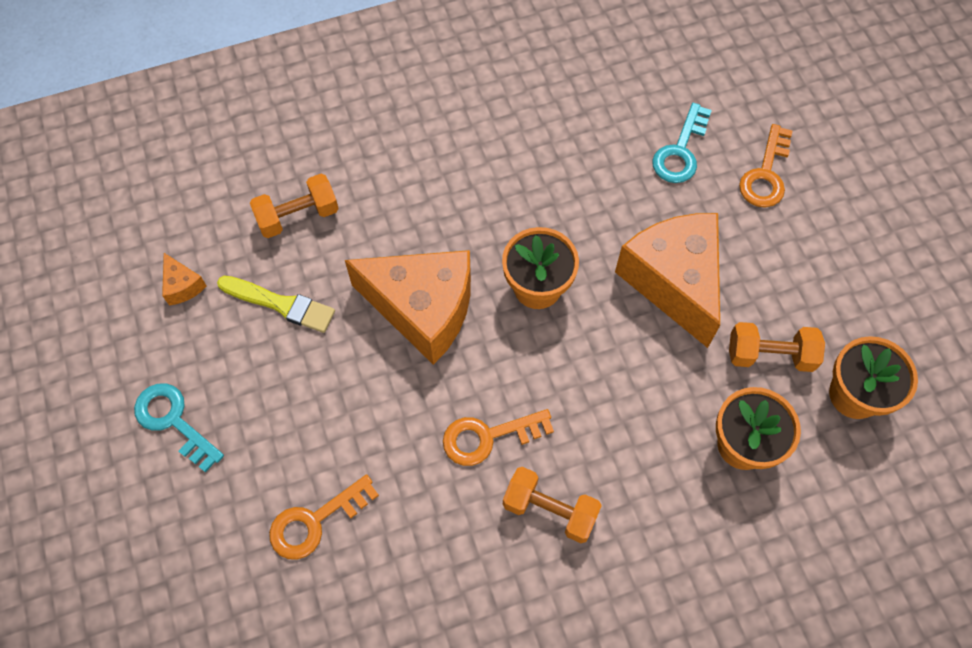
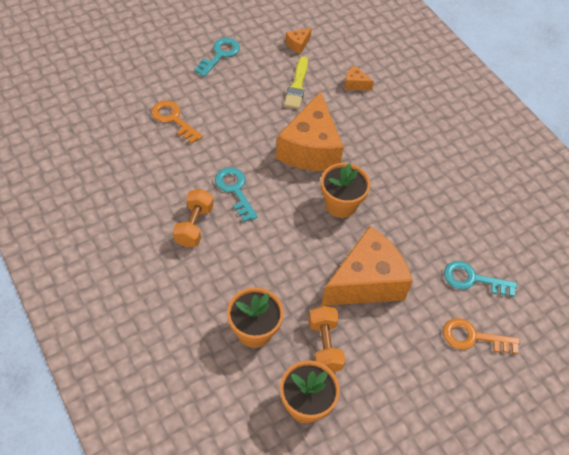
camera: 75 degrees right, 10 degrees down
orange dumbbell [250,174,339,238] -> orange cheese [344,66,374,91]
orange key [443,409,554,466] -> turquoise key [215,167,258,222]

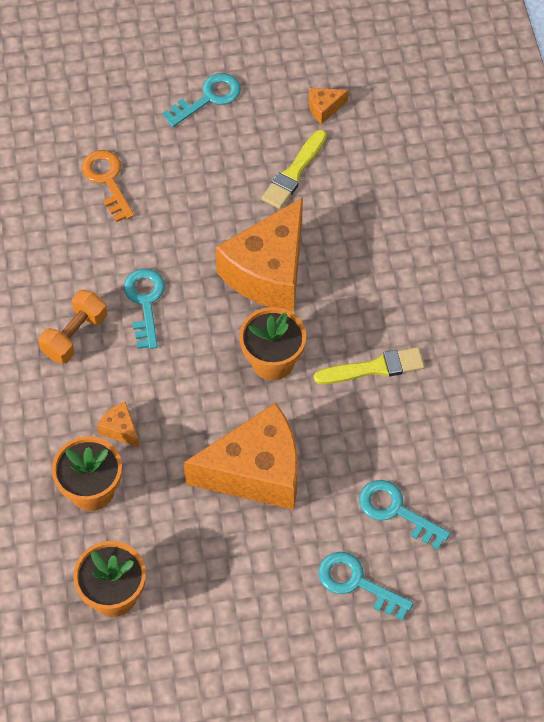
camera: 25 degrees right, 5 degrees up
orange dumbbell [309,306,345,372] -> none
orange cheese [344,66,374,91] -> orange cheese moved to [97,402,140,448]
orange key [443,318,520,354] -> turquoise key [318,552,414,621]
none -> yellow brush [314,347,424,384]

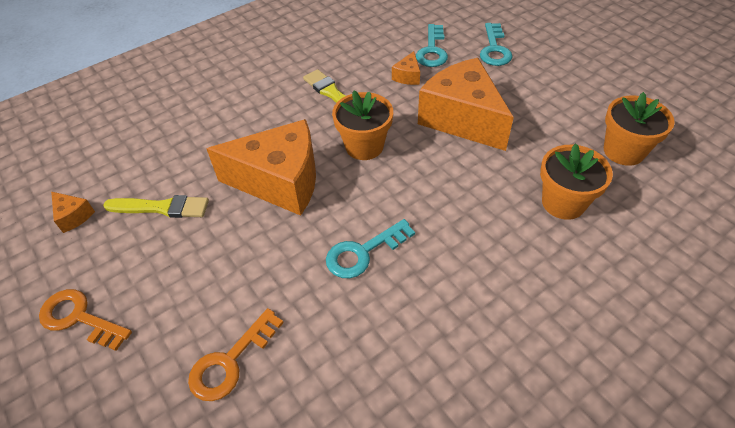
camera: 115 degrees left, 10 degrees down
orange dumbbell [38,290,107,364] -> none
orange cheese [97,402,140,448] -> orange cheese moved to [392,51,420,85]
turquoise key [163,73,241,127] -> orange key [39,289,132,351]

